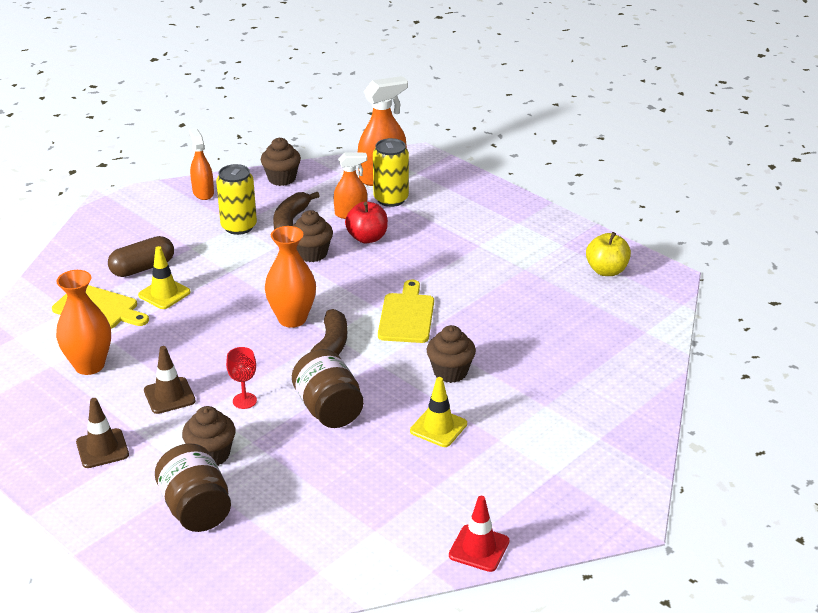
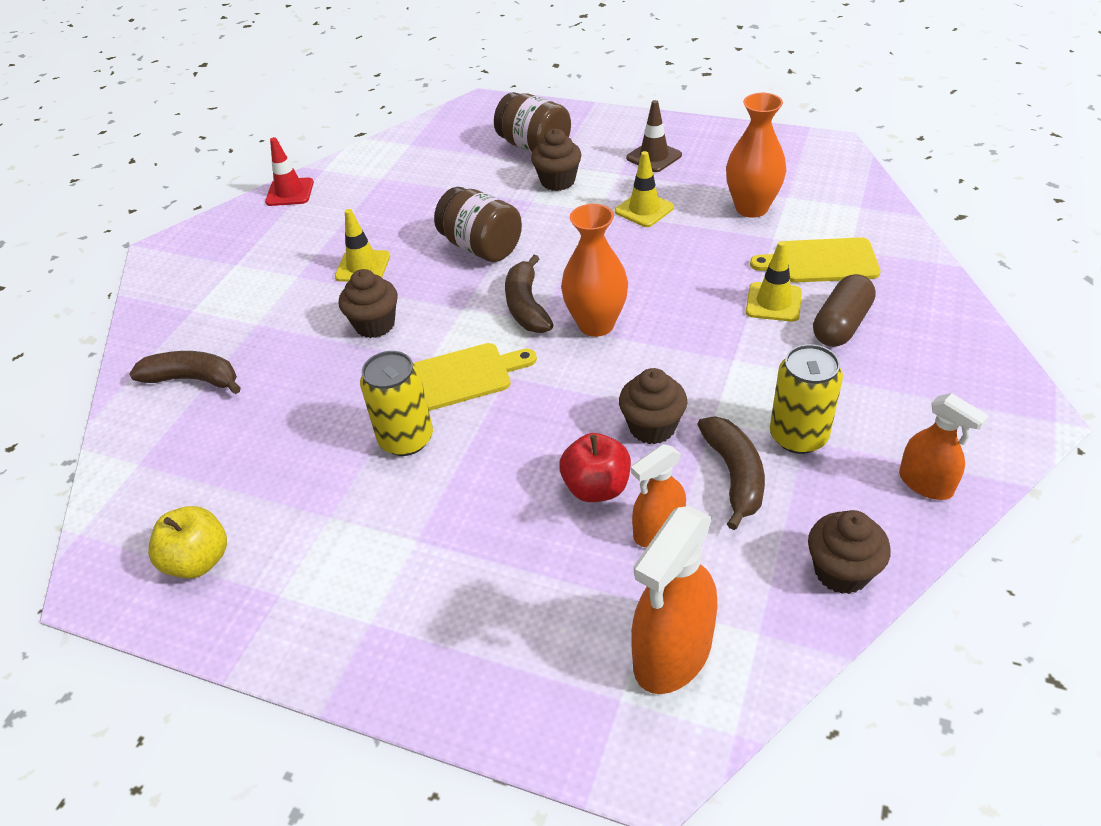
camera: 160 degrees right, 10 degrees up
brown traffic cone [144,346,196,414] -> yellow traffic cone [615,151,674,227]
red goblet [226,347,257,409] -> none
yellow can [373,138,409,207] -> yellow can moved to [360,351,433,456]
yellow cutting board [378,280,434,343] -> yellow cutting board turned 90 degrees counterclockwise [414,343,537,411]
none -> brown banana [129,351,241,394]

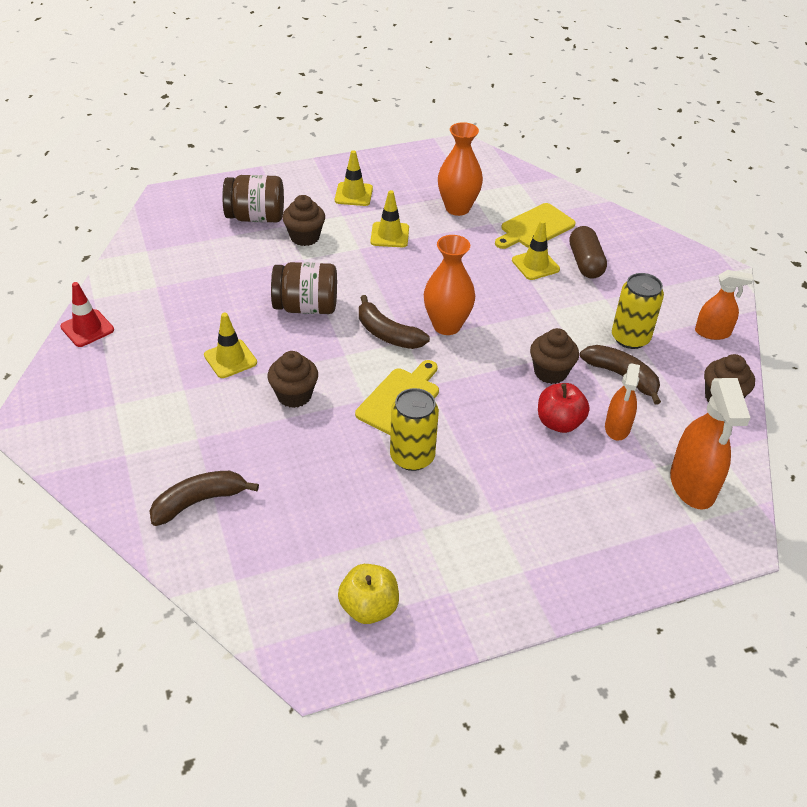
camera: 45 degrees left, 0 degrees up
brown traffic cone [626,100,682,172] -> yellow traffic cone [335,150,373,206]

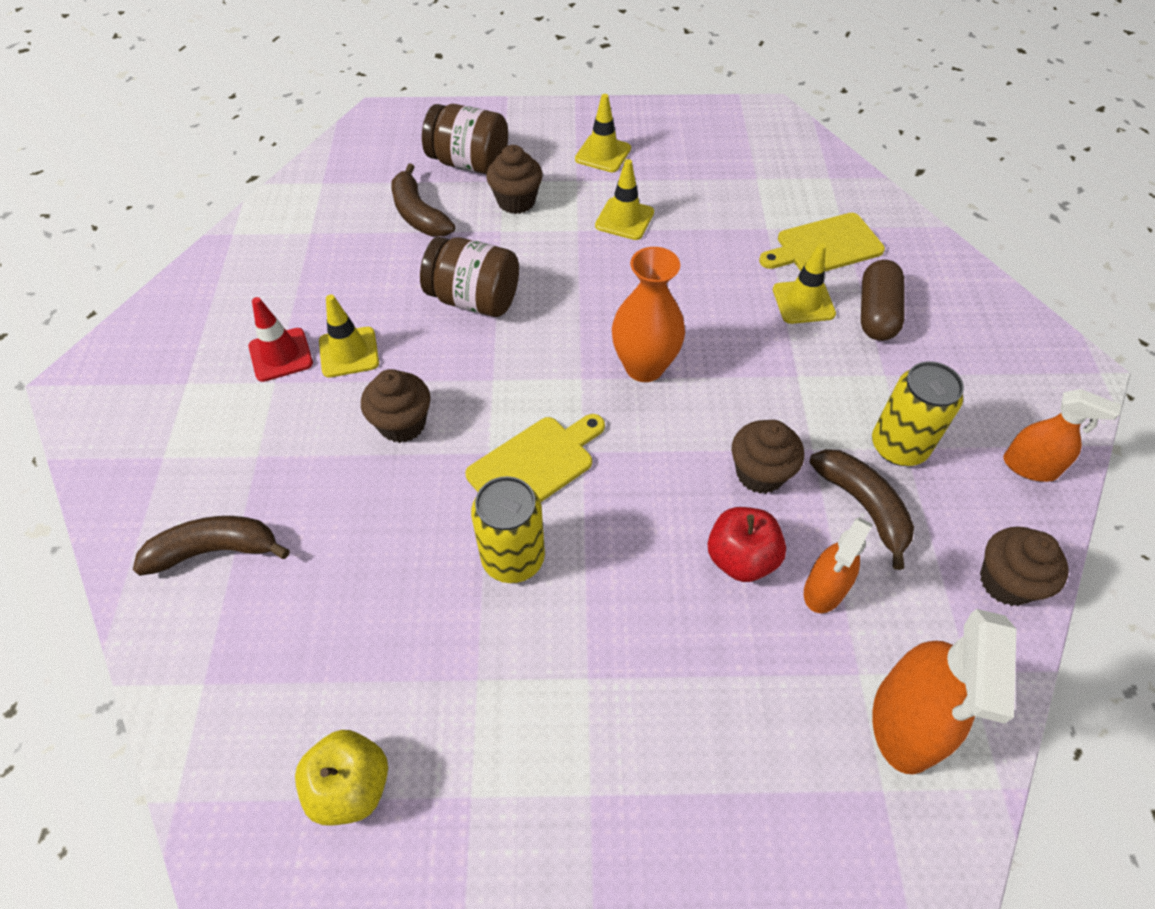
camera: 20 degrees right, 10 degrees up
red traffic cone [60,282,114,347] -> red traffic cone moved to [249,297,313,382]
brown banana [359,295,430,349] -> brown banana moved to [391,163,455,236]
orange vase [438,122,483,216] -> none

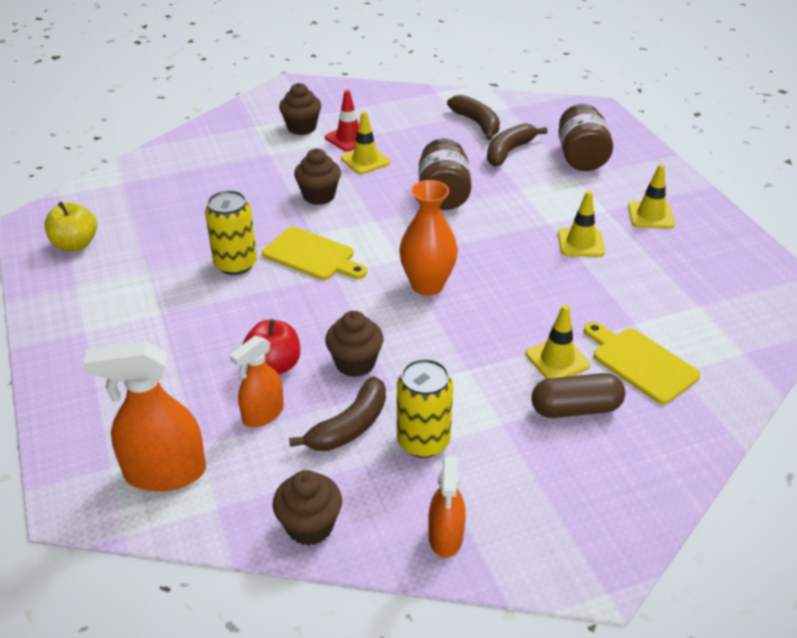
camera: 70 degrees right, 15 degrees down
brown banana [133,516,290,576] -> brown banana moved to [447,95,500,140]
brown cupcake [486,145,543,214] -> brown cupcake moved to [279,83,321,135]
orange spray bottle [804,517,873,613] -> orange spray bottle turned 60 degrees counterclockwise [230,336,284,427]

